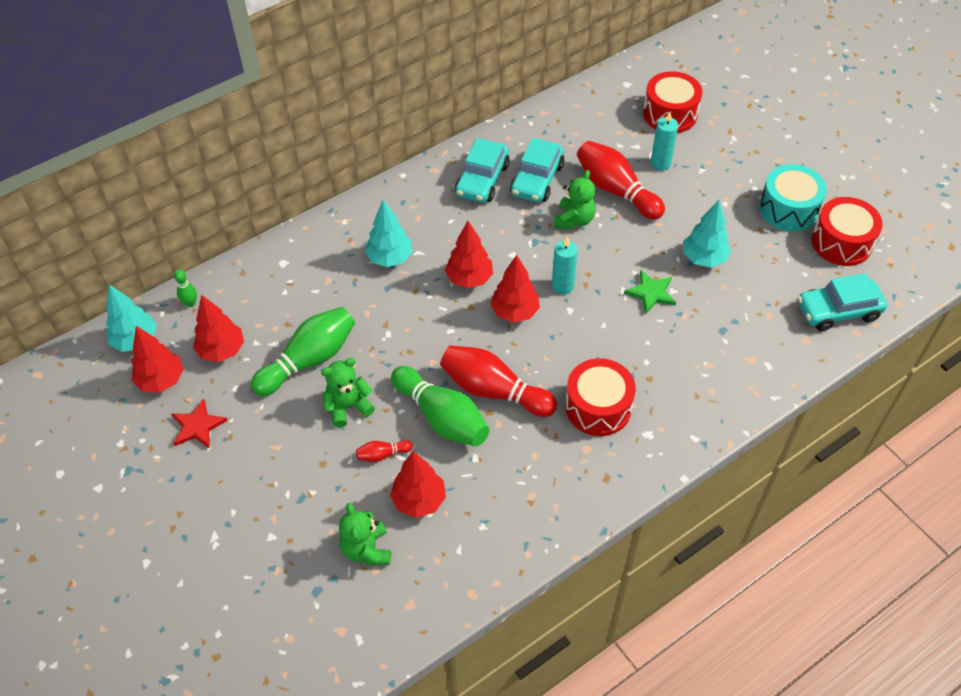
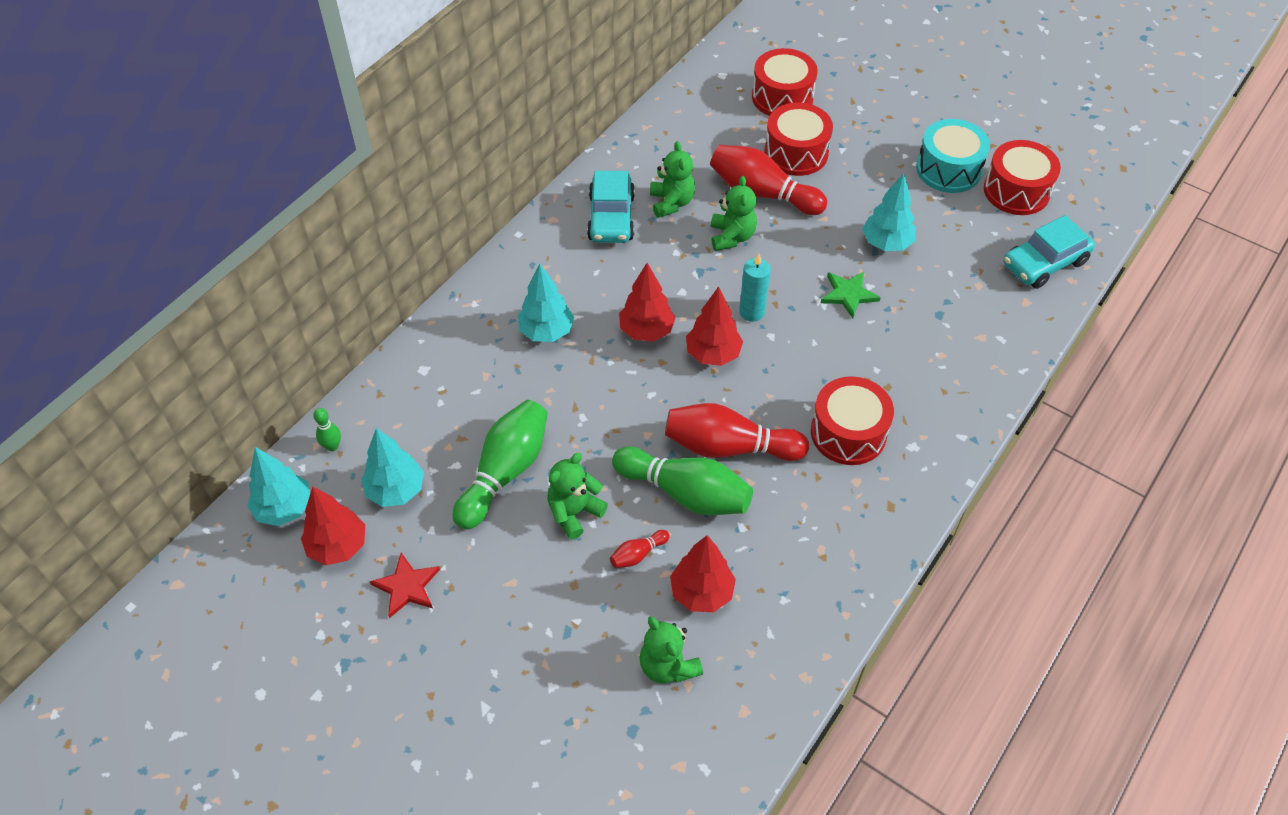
camera: 20 degrees left, 0 degrees up
red tree [193,295,244,362] -> turquoise tree [361,428,424,507]
turquoise car [510,138,564,203] -> green teddy bear [650,141,695,218]
turquoise candle [650,112,678,171] -> red drum [764,103,833,176]

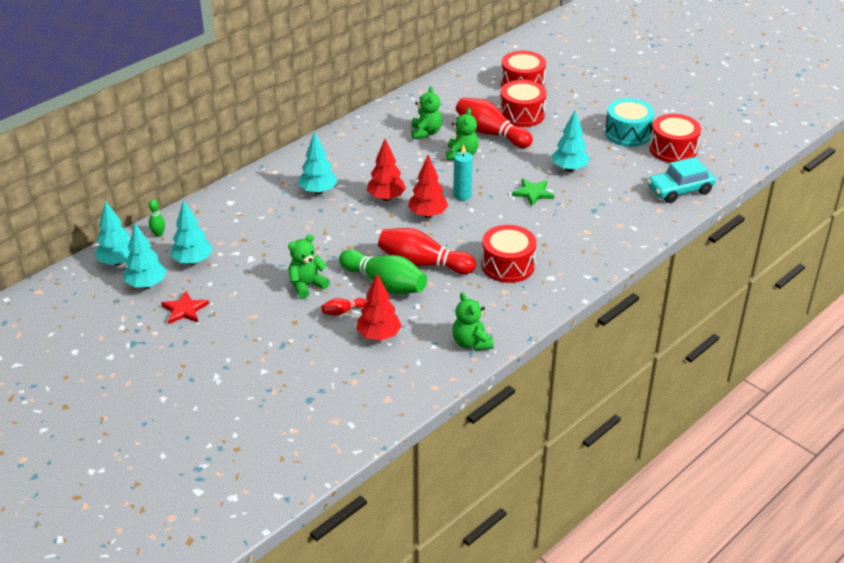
camera: 10 degrees right, 15 degrees down
red tree [301,486,365,565] -> turquoise tree [123,223,167,288]
green bowling pin [453,400,548,530] -> none
turquoise car [587,171,635,243] -> none
green teddy bear [639,616,703,683] -> green teddy bear moved to [452,292,493,351]

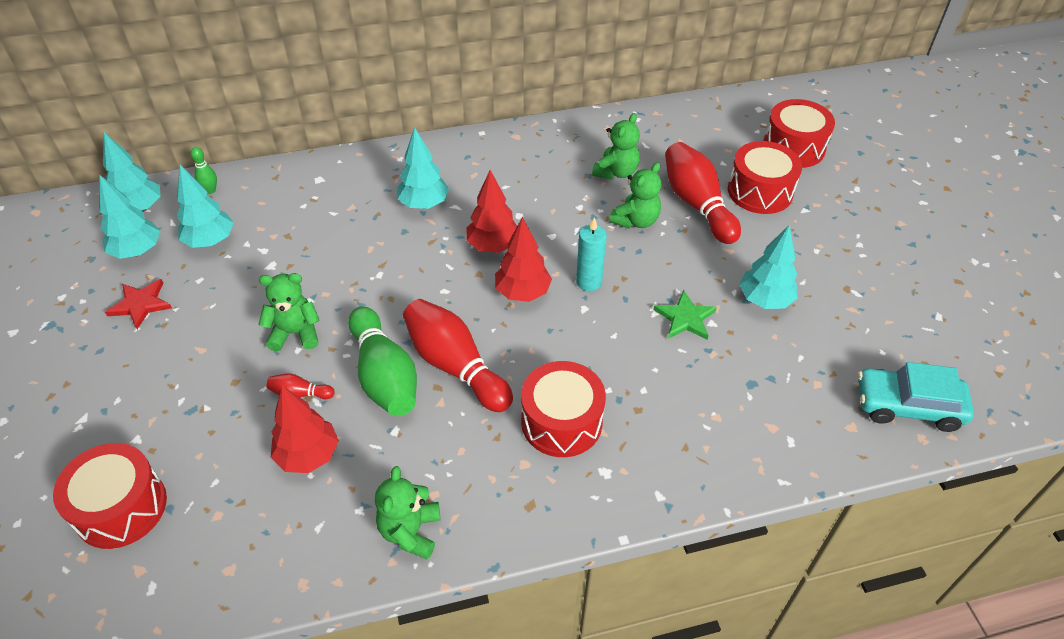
camera: 30 degrees right, 10 degrees up
turquoise drum [605,98,655,147] -> none
red drum [650,114,701,163] -> red drum moved to [53,443,167,549]

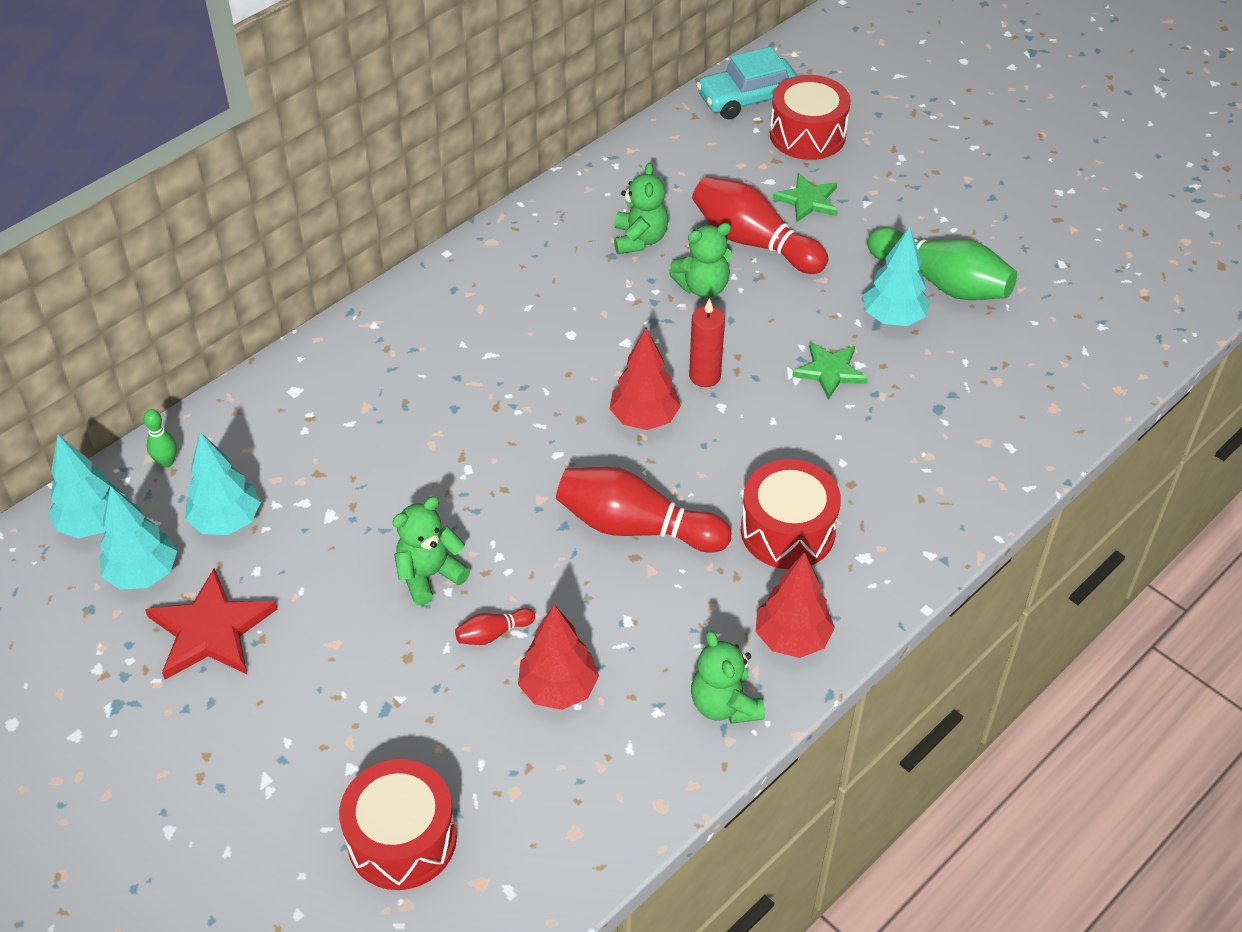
camera: 30 degrees left, 0 degrees up
red star [105,279,172,329] -> red star [145,568,277,680], size x1.54
green bowling pin [348,306,417,416] -> green bowling pin moved to [867,227,1017,300]
turquoise tree [397,128,449,209] -> none
red tree [466,170,517,253] -> red tree moved to [756,552,835,658]
turquoise candle [576,217,607,291] -> red candle [689,298,725,387]
green teddy bear [609,162,661,229] -> green teddy bear turned 60 degrees clockwise [669,223,732,298]
red drum [728,141,802,214] -> green star [772,173,838,222]
turquoise car [858,362,974,432] -> turquoise car moved to [696,47,798,119]

